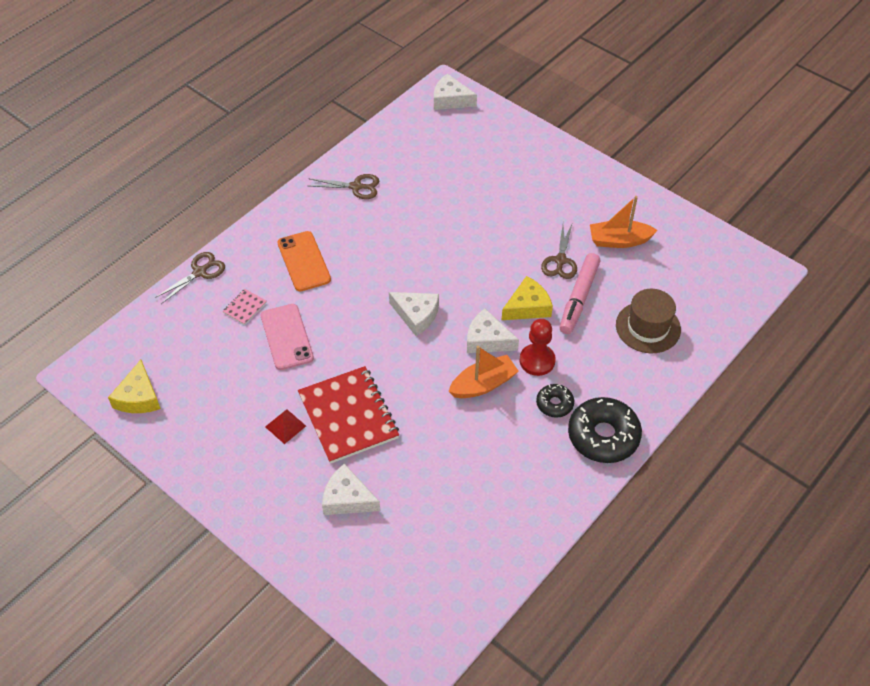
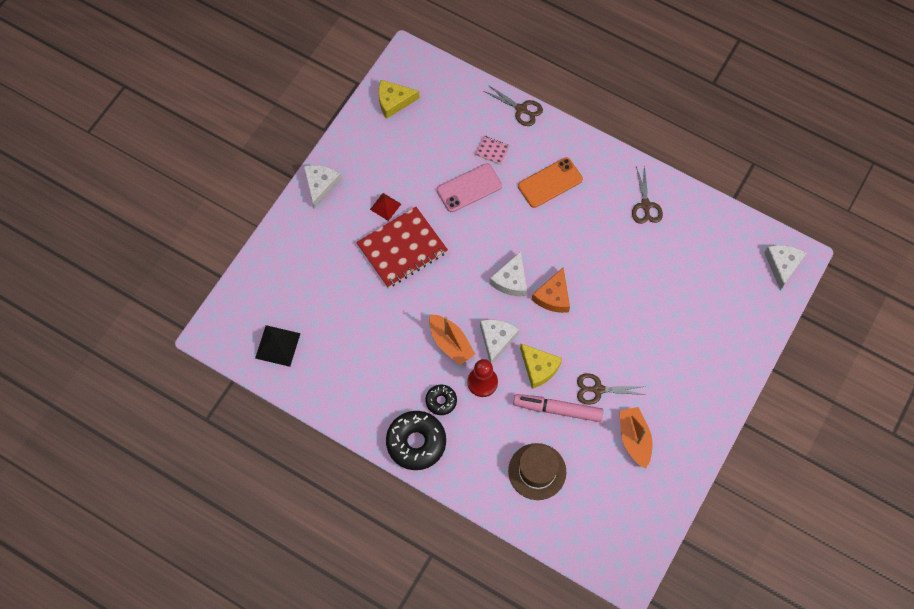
camera: 80 degrees right, 15 degrees up
white cheese [322,463,380,515] -> white cheese moved to [304,165,342,208]
none -> black pyramid [255,325,301,367]
none -> orange cheese [532,268,570,313]

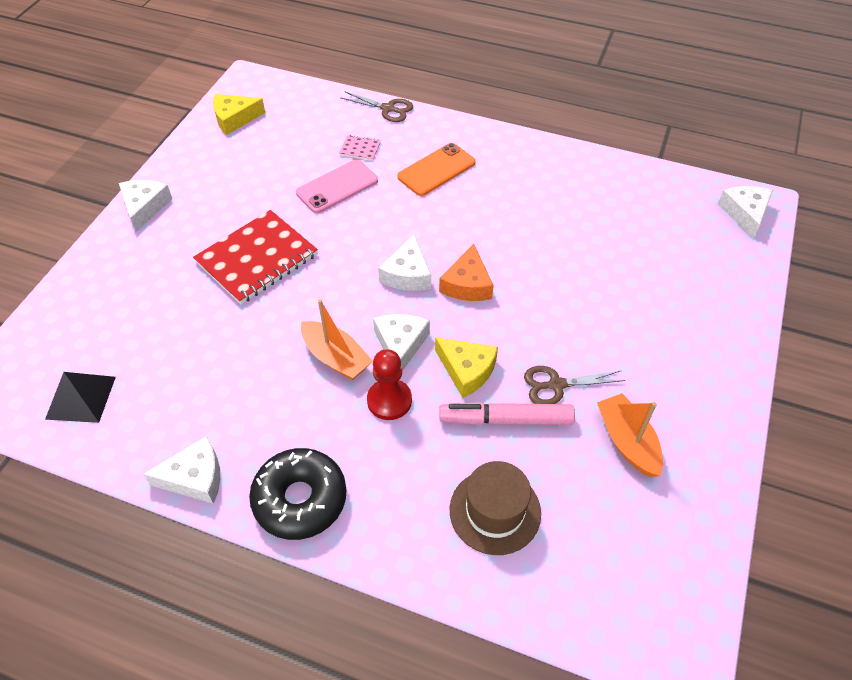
camera: 10 degrees left, 15 degrees down
red pyramid [370,193,401,221] -> none
black donut [425,385,457,415] -> none
brown scissors [632,165,663,224] -> none
none -> white cheese [143,436,220,504]

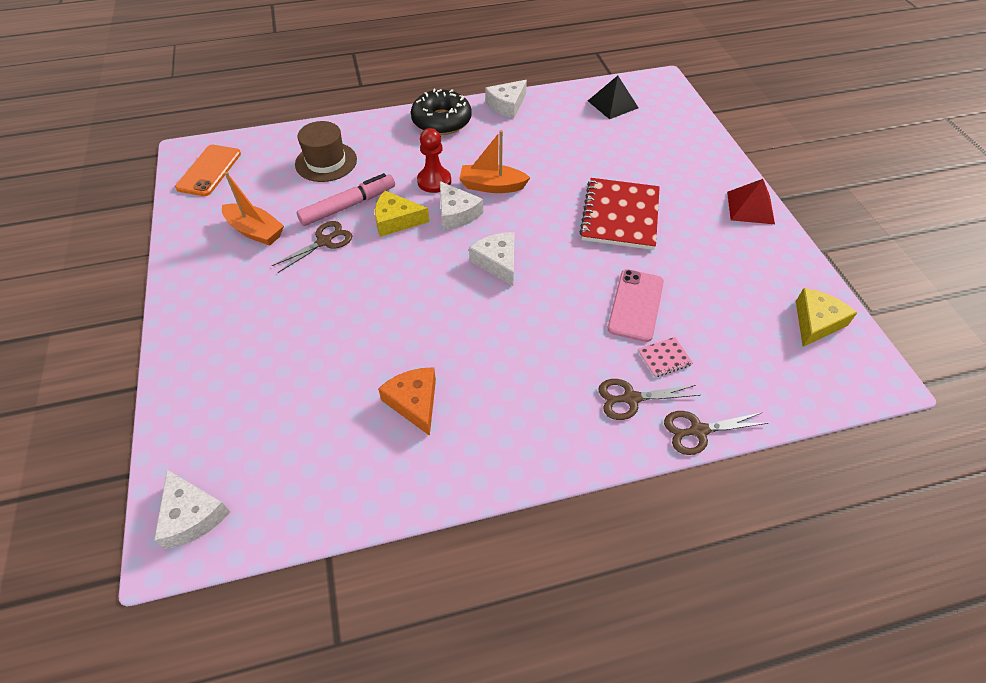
camera: 145 degrees right, 0 degrees up
white cheese [119,180,172,232] -> red pyramid [727,179,775,224]
orange phone [397,143,476,196] -> orange phone moved to [175,145,241,196]
orange cheese [439,244,494,301] -> orange cheese moved to [378,367,436,436]
none -> brown scissors [598,379,700,420]

